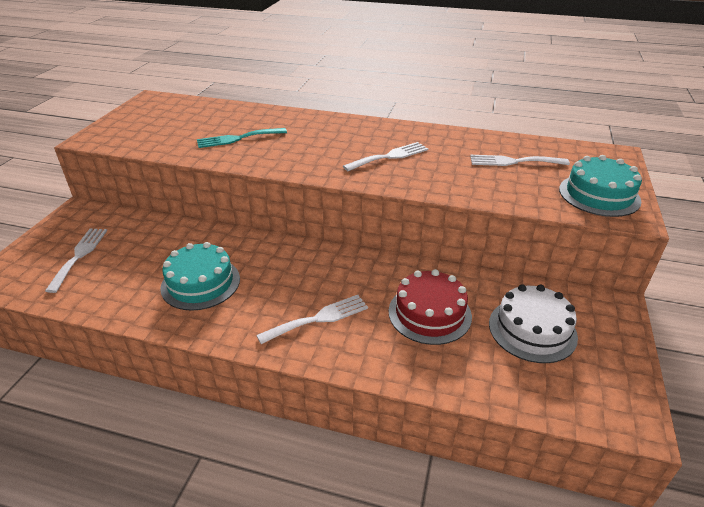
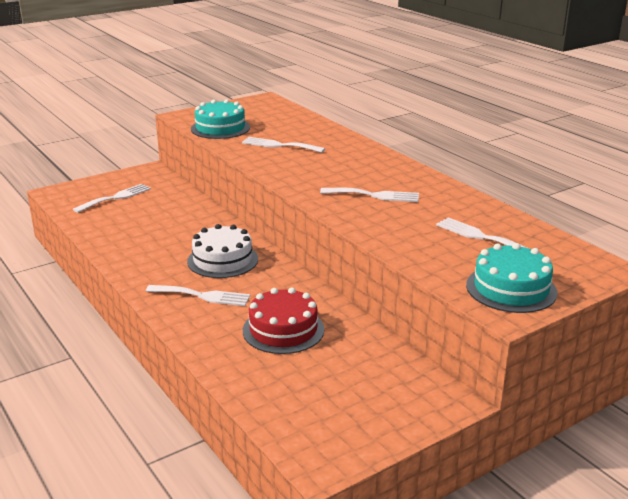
camera: 40 degrees right, 10 degrees down
turquoise cake [160,242,240,311] -> turquoise cake moved to [191,99,250,139]
turquoise fork [197,128,287,148] -> white fork [242,137,325,153]
white cake [489,284,578,363] -> white cake moved to [187,224,258,278]

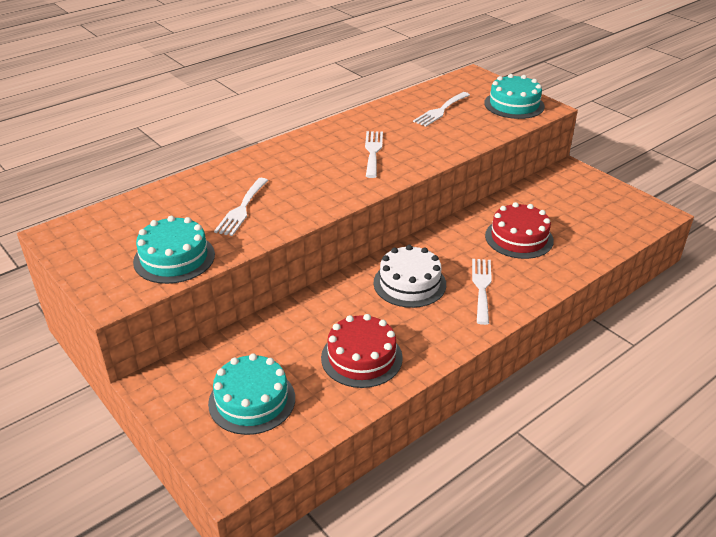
camera: 95 degrees left, 10 degrees up
white fork [73,184,151,213] -> turquoise cake [208,353,295,435]
none -> red cake [321,314,403,388]

